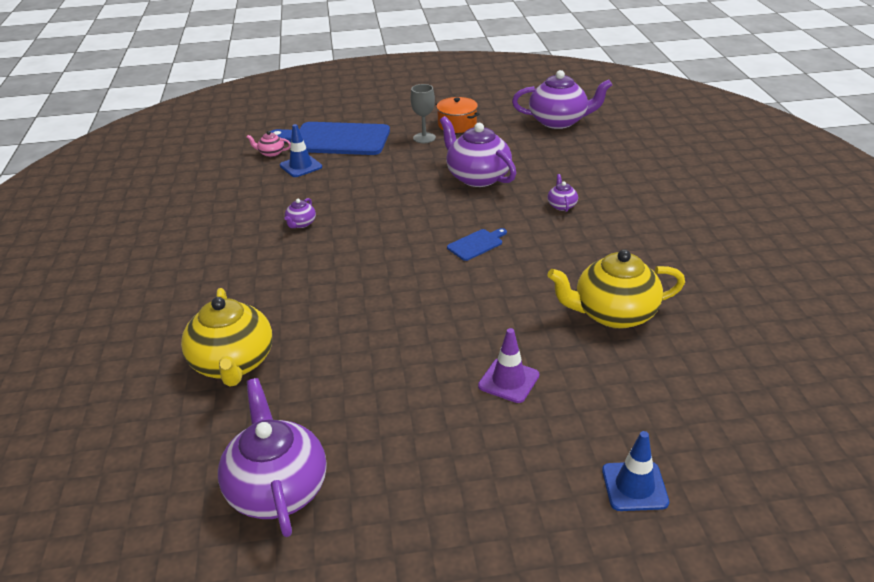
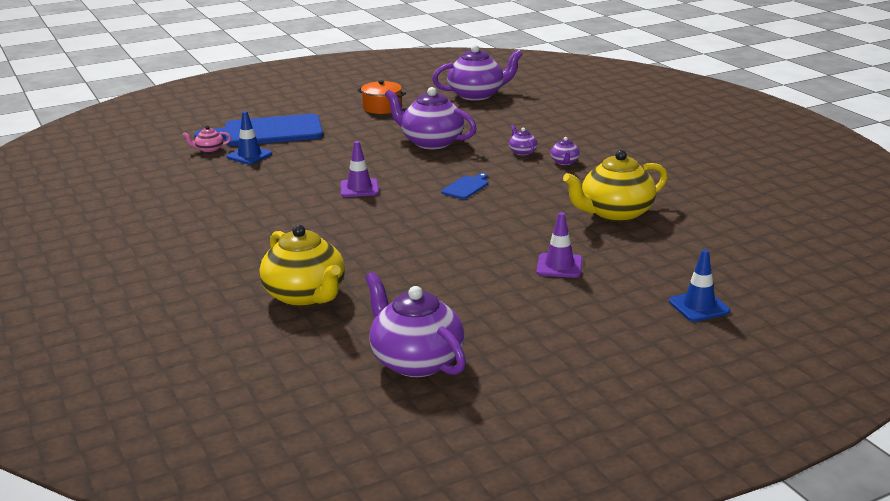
camera: 20 degrees left, 10 degrees down
purple teapot [285,198,316,228] -> purple teapot moved to [551,137,580,165]
grey goblet [411,84,436,143] -> none
none -> purple traffic cone [340,141,379,197]

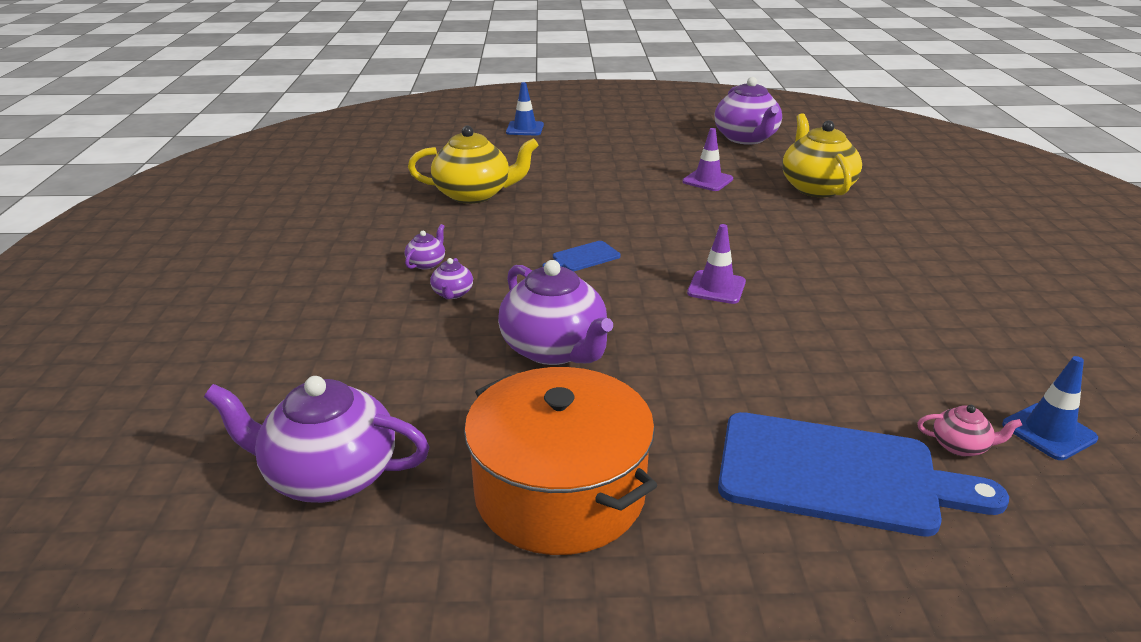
camera: 155 degrees left, 5 degrees up
blue traffic cone [227,111,272,164] -> blue traffic cone moved to [1002,356,1098,460]
orange pot [357,80,406,114] -> orange pot [464,367,657,555], size x1.87
purple traffic cone [536,212,583,278] -> purple traffic cone moved to [683,128,733,191]

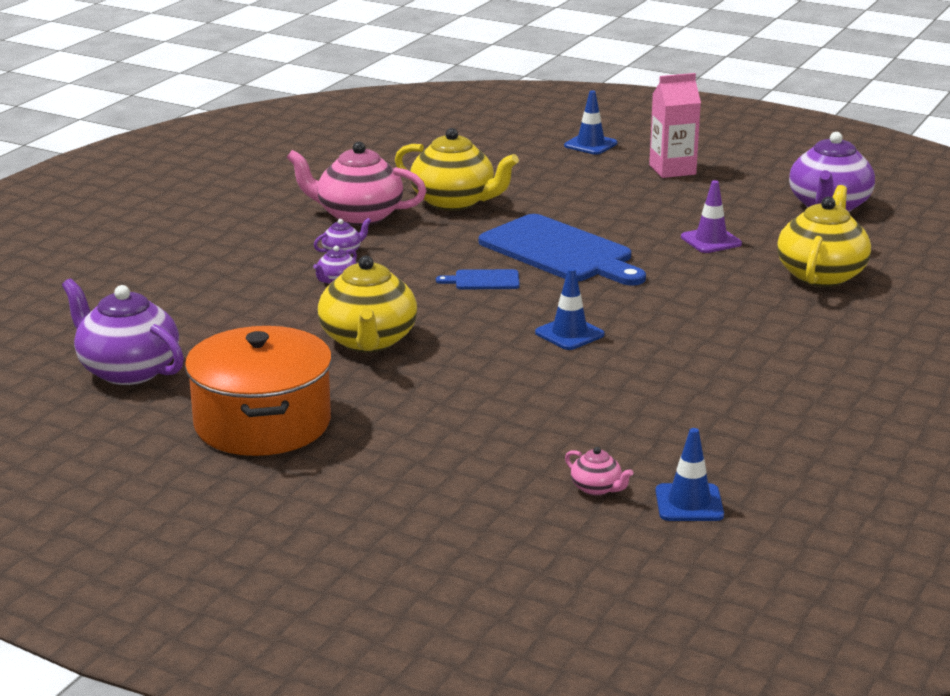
camera: 30 degrees right, 5 degrees down
purple teapot [498,260,613,365] -> yellow teapot [318,256,417,352]
purple traffic cone [687,224,746,304] -> blue traffic cone [535,268,605,350]
blue cutting board [718,412,1009,537] -> blue cutting board moved to [479,214,646,286]
none -> pink teapot [286,142,427,226]
none -> pink carton [649,73,701,178]

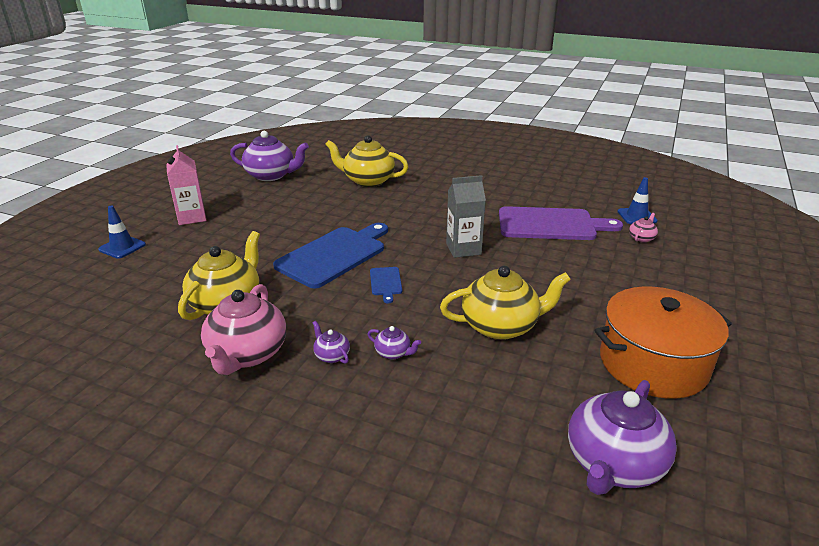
camera: 95 degrees left, 5 degrees up
blue traffic cone [535,268,605,350] -> grey carton [446,175,486,258]
purple traffic cone [681,180,742,253] -> none
none -> purple cutting board [499,206,623,240]

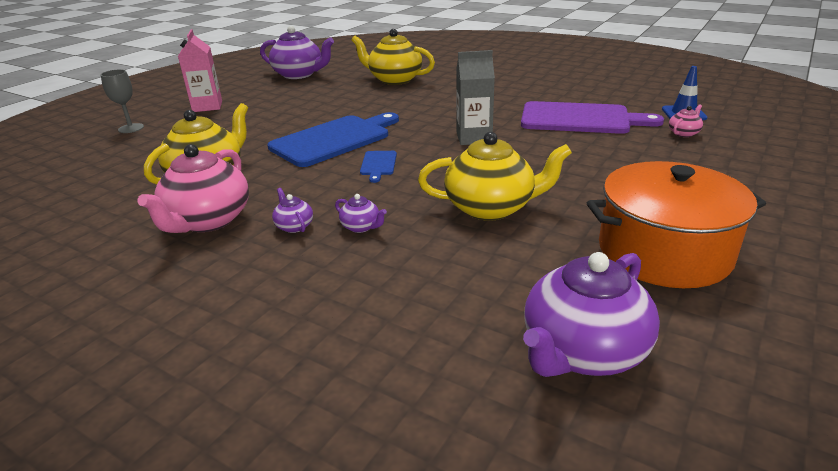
camera: 10 degrees right, 0 degrees up
blue traffic cone [98,206,146,259] -> grey goblet [100,69,144,133]

